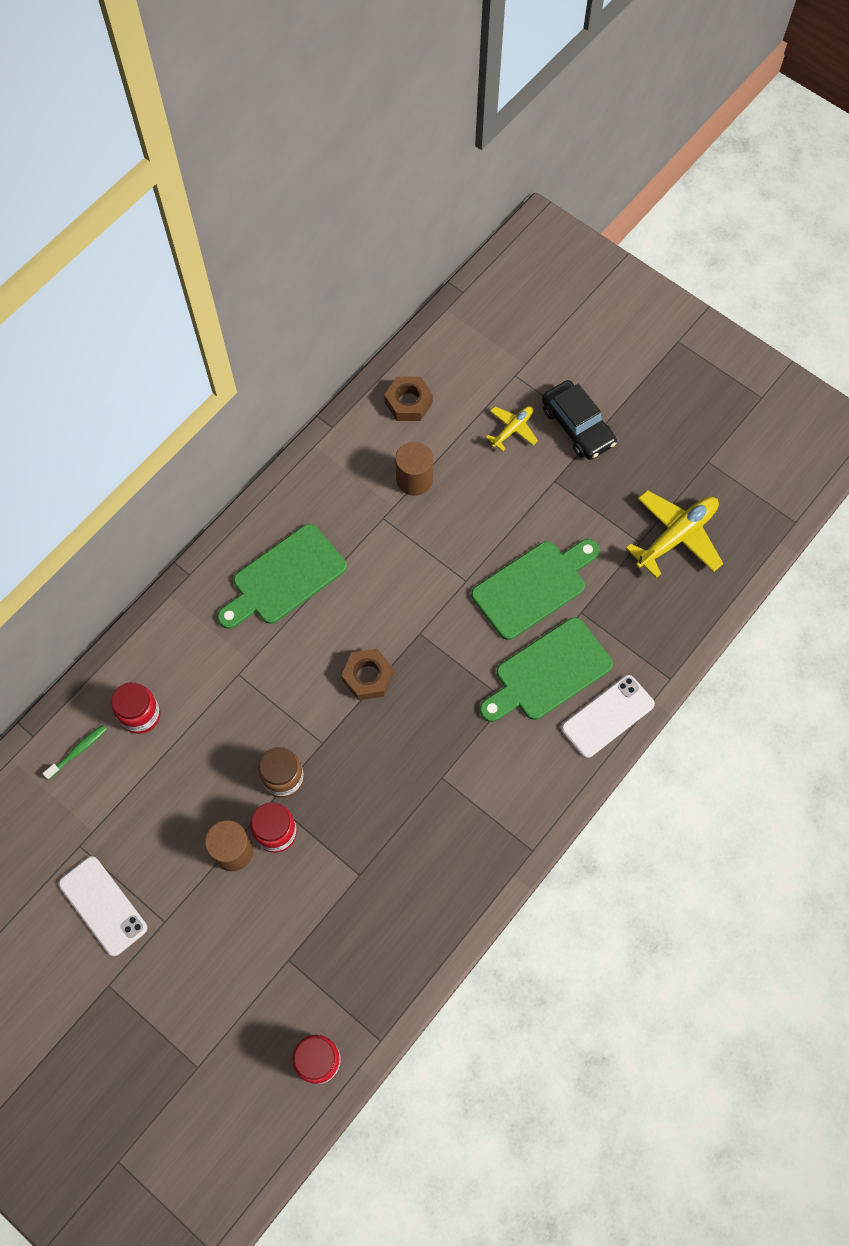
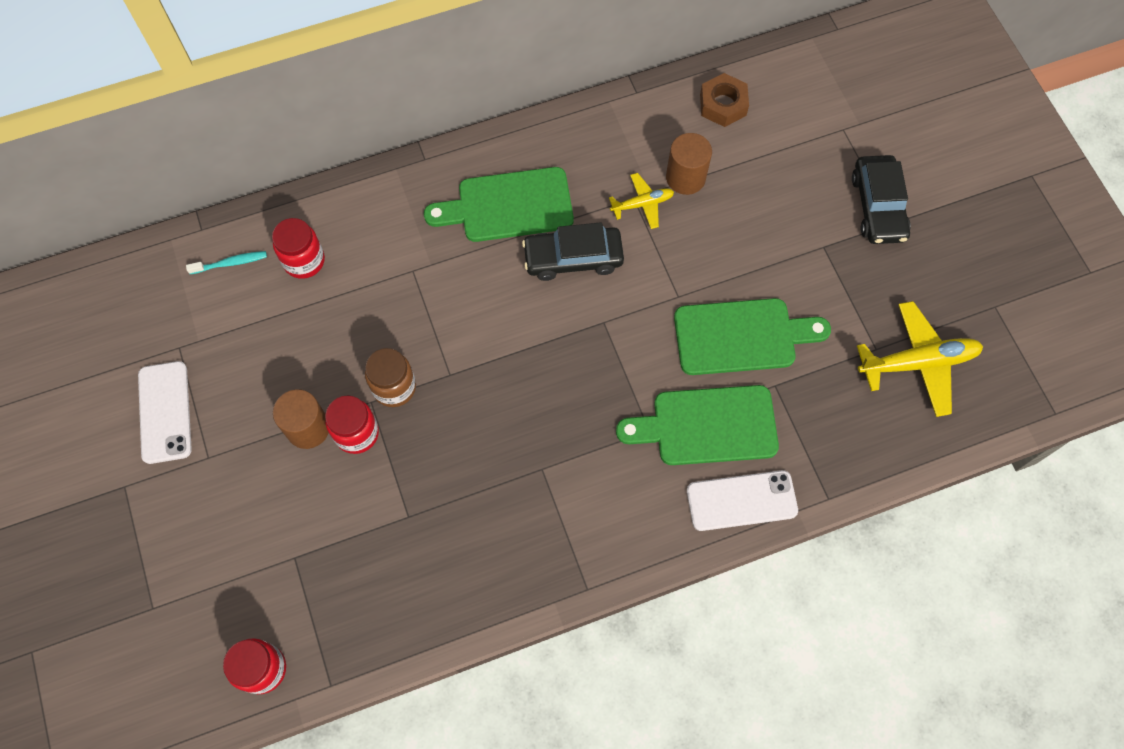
camera: 30 degrees right, 0 degrees up
green toothbrush [42,725,107,780] -> turquoise toothbrush [186,251,267,274]
brown nut [341,649,394,700] -> none
yellow plane [486,406,538,451] -> yellow plane moved to [609,173,674,229]
none -> black car [522,222,624,281]

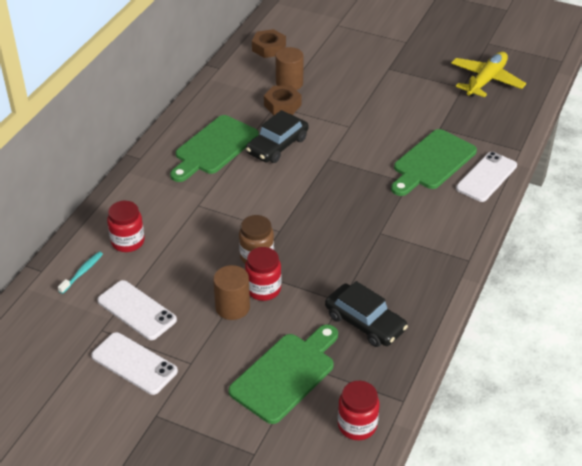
camera: 45 degrees left, 25 degrees down
yellow plane [609,173,674,229] -> brown nut [264,85,302,115]
green cutting board [674,298,831,375] -> green cutting board moved to [229,324,338,424]
black car [852,155,911,244] -> black car moved to [325,281,408,347]
none -> white phone [97,280,177,340]

